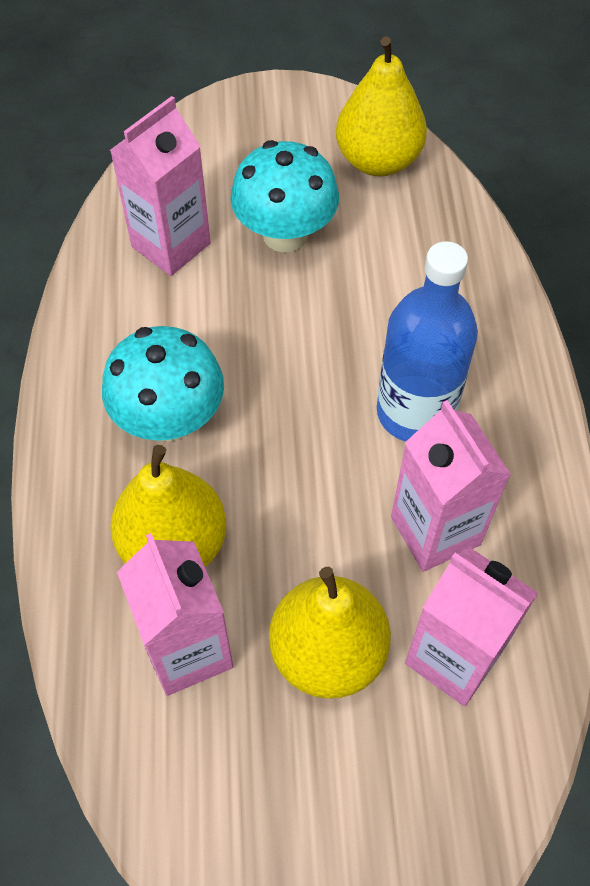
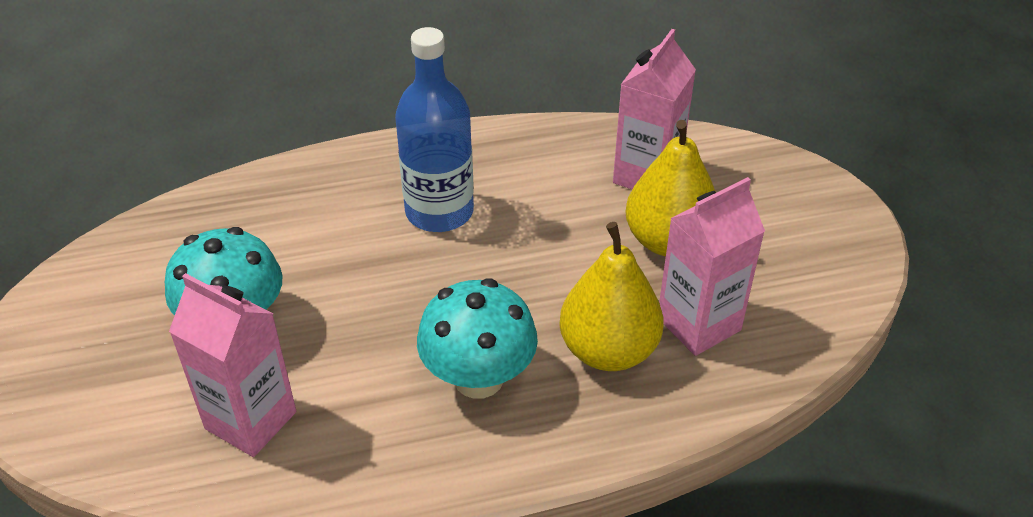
camera: 100 degrees left, 15 degrees down
yellow pear [336,36,427,177] -> none
pink carton [391,400,511,572] -> none

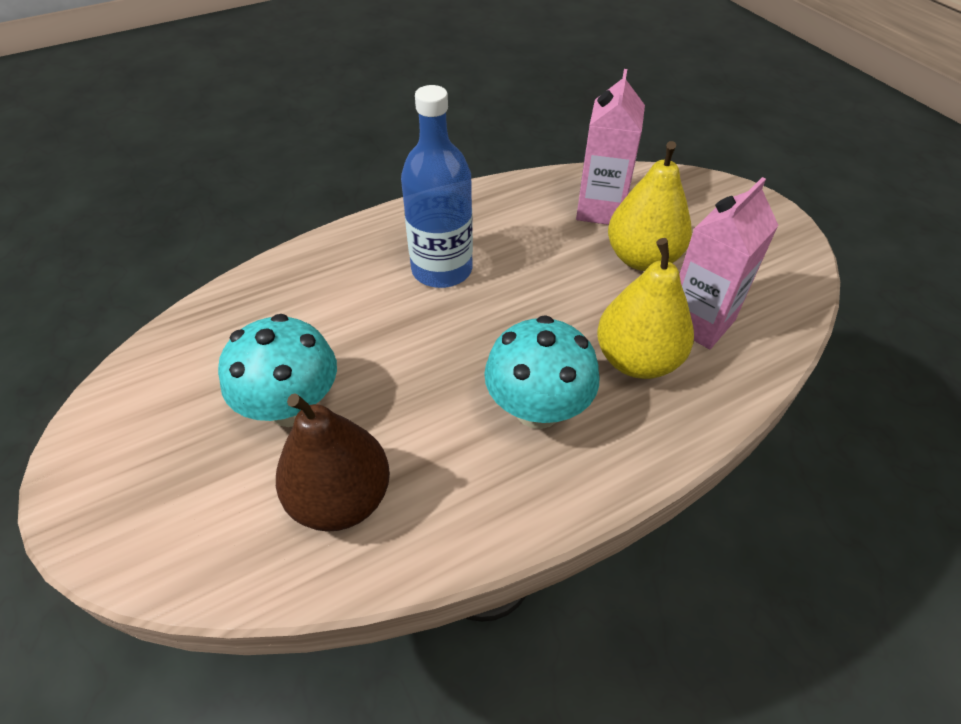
camera: 15 degrees left, 5 degrees up
pink carton [169,273,296,457] -> brown pear [276,393,390,532]

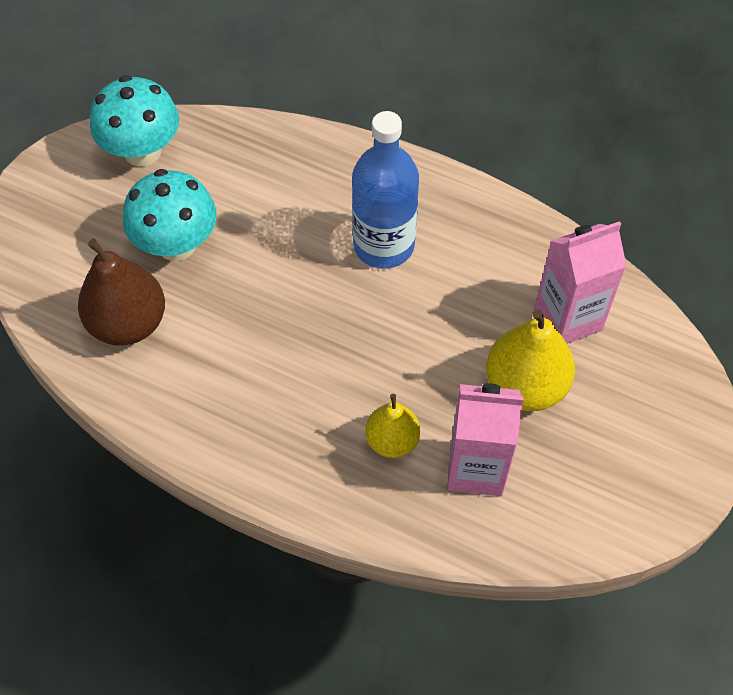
camera: 55 degrees right, 10 degrees up
turquoise mushroom [484,315,599,429] -> turquoise mushroom moved to [90,75,179,167]
yellow pear [597,238,694,379] -> yellow pear [365,394,420,458], size x0.62

